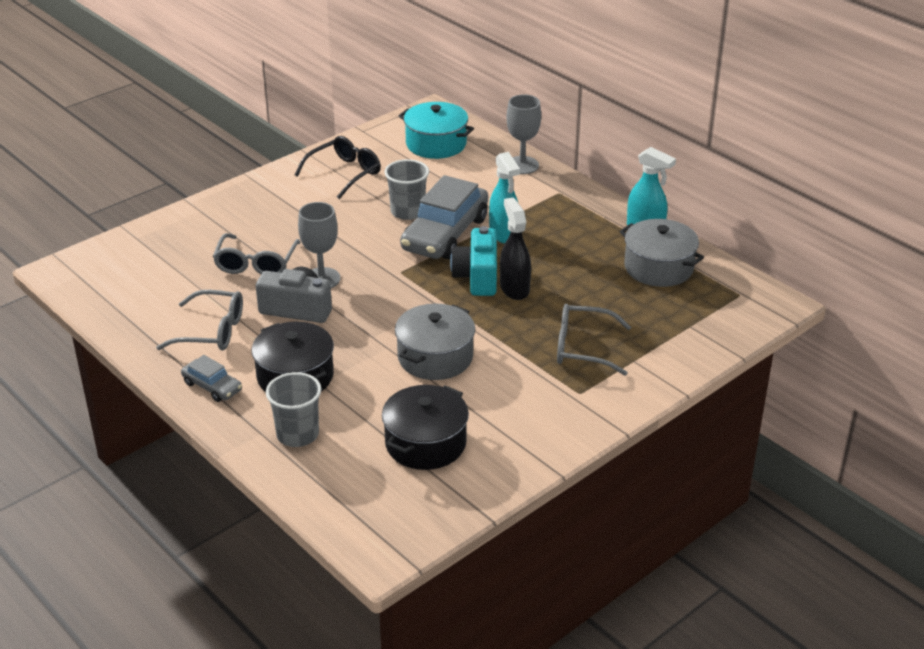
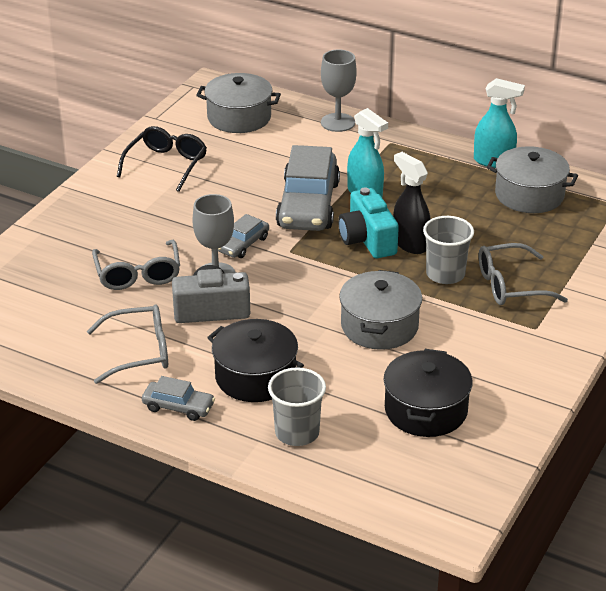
camera: 20 degrees left, 0 degrees up
grey cup [384,159,429,220] -> grey cup moved to [423,216,474,284]
turquoise pot [399,102,474,159] -> grey pot [196,73,281,133]
none -> grey car [218,214,269,258]

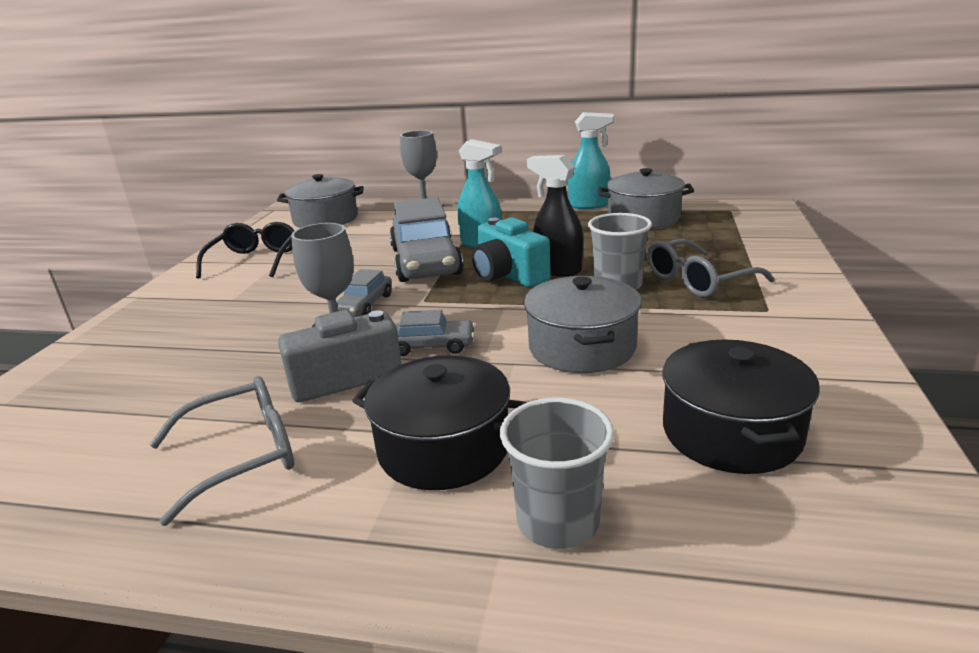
camera: 15 degrees left, 10 degrees down
grey glasses [92,240,180,290] -> none
grey car [142,376,215,421] -> grey car moved to [395,310,475,356]

